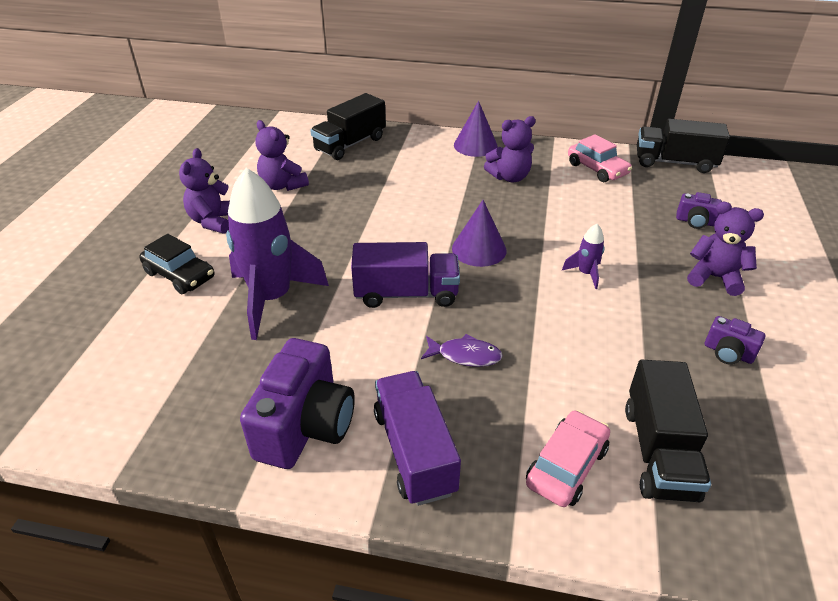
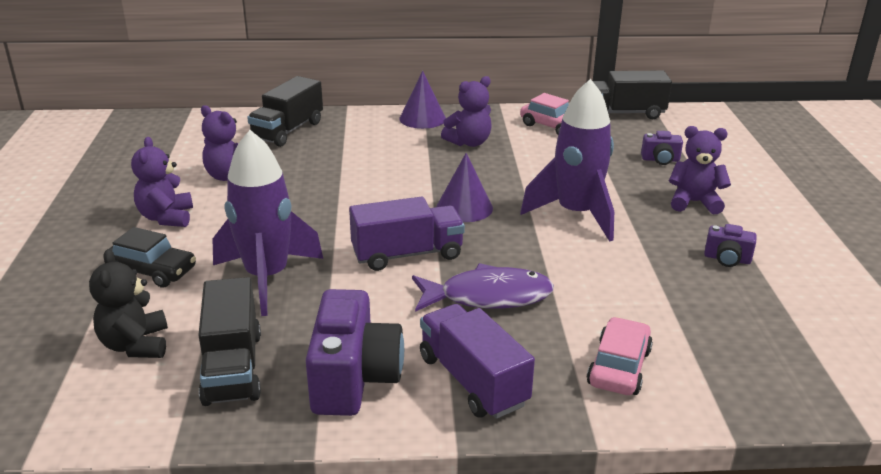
camera: 15 degrees left, 10 degrees down
purple fish [421,334,503,367] -> purple fish [412,263,554,312], size x1.74
purple rocket [562,224,605,289] -> purple rocket [520,79,614,242], size x2.33
black truck [625,360,711,502] -> black truck moved to [198,277,261,406]
none -> black teddy bear [89,249,168,358]

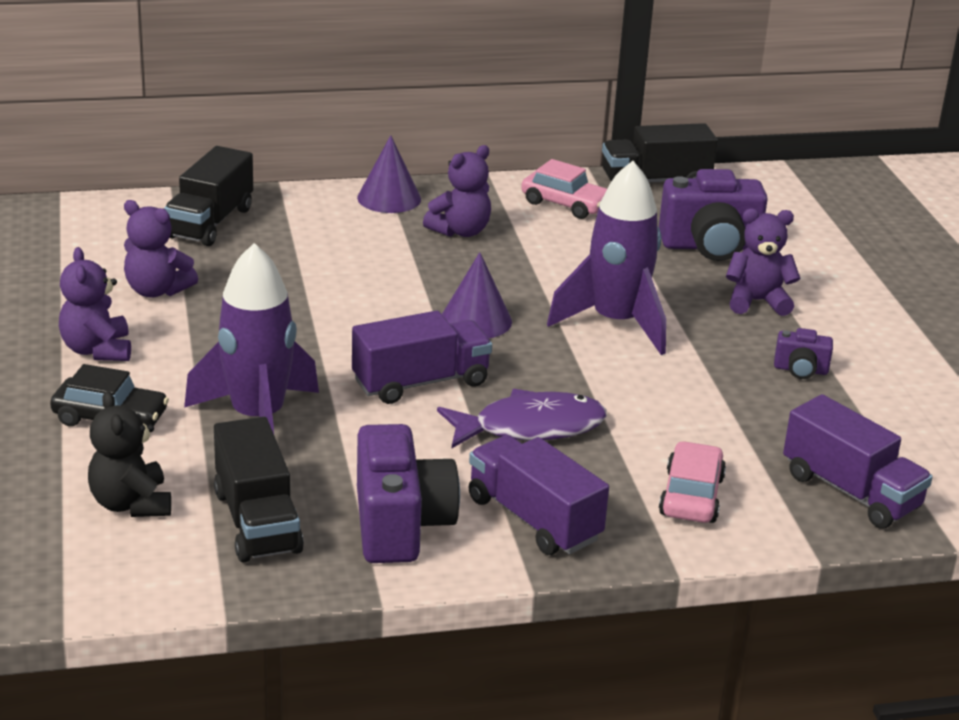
camera: 10 degrees left, 0 degrees up
purple camera [641,131,683,165] -> purple camera [659,169,768,261], size x2.05
none -> purple truck [783,394,933,529]

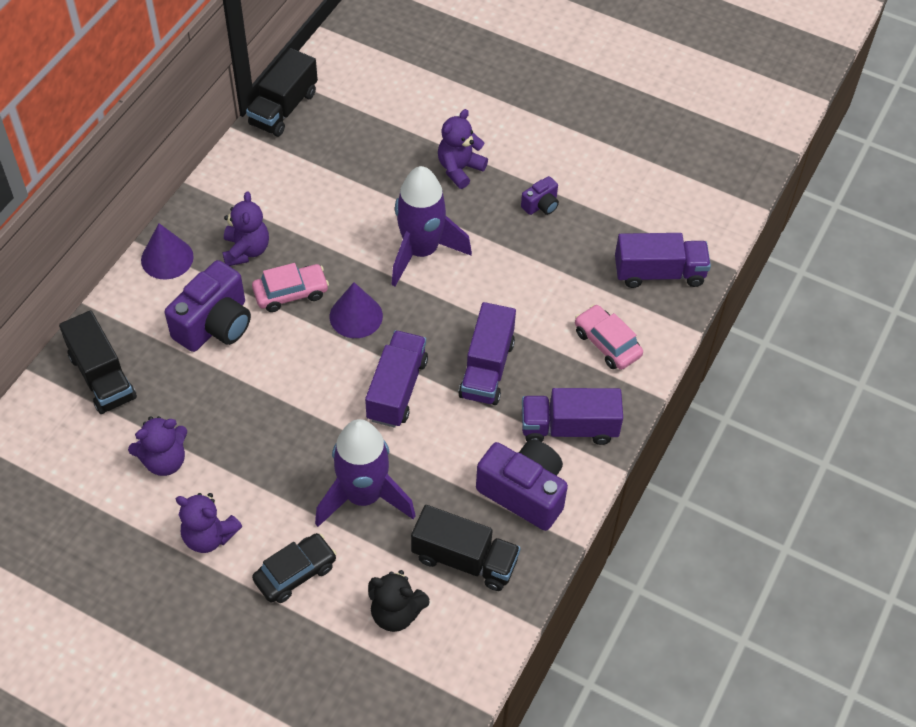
camera: 50 degrees left, 25 degrees up
purple fish [437,389,607,448] -> purple truck [458,302,516,405]
pink car [521,159,607,219] -> pink car moved to [252,263,329,312]
purple camera [659,169,768,261] -> purple camera moved to [165,260,251,352]

